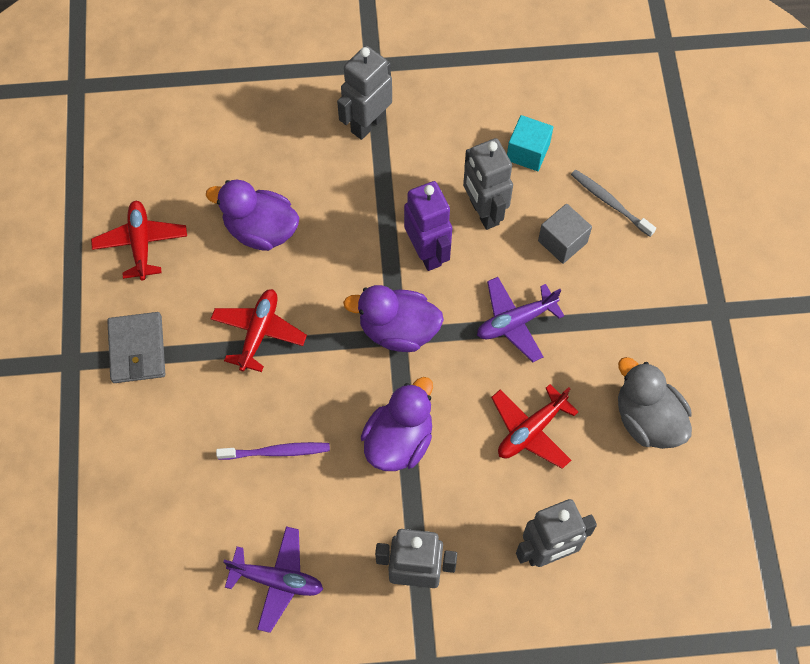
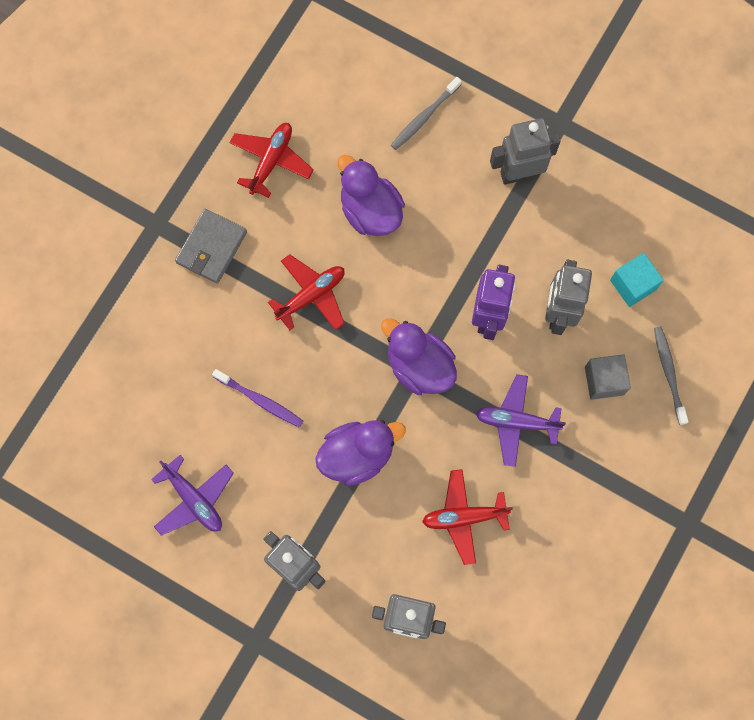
camera: 35 degrees right, 10 degrees up
grey duck [618,357,692,449] -> none
none -> grey toothbrush [391,77,462,150]

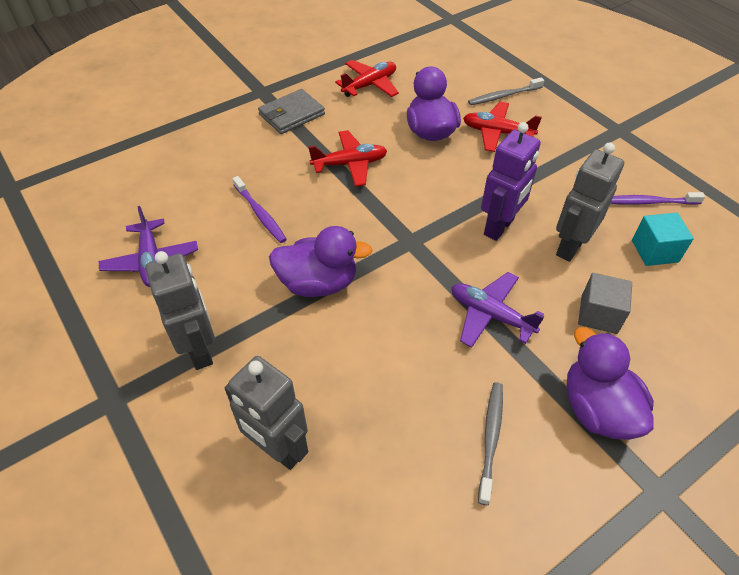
camera: 25 degrees right, 25 degrees down
purple duck [381,318,457,395] -> purple duck moved to [567,327,654,440]
red plane [422,469,513,565] -> red plane moved to [463,102,542,152]
grey robot [490,118,560,185] -> none
grey toothbrush [654,326,689,425] -> grey toothbrush moved to [478,382,503,505]
none -> purple toothbrush [610,192,705,205]

